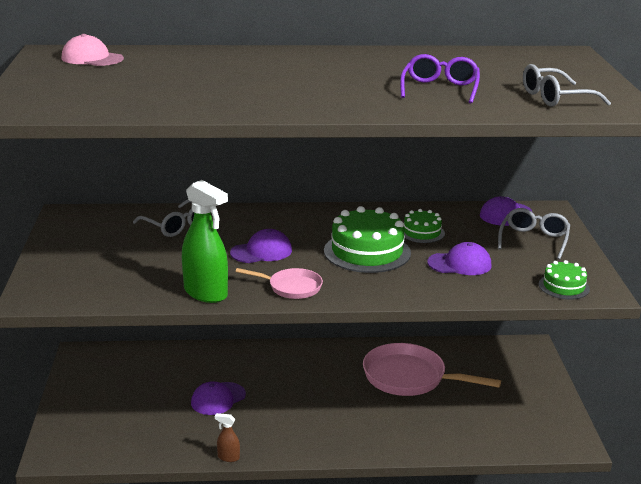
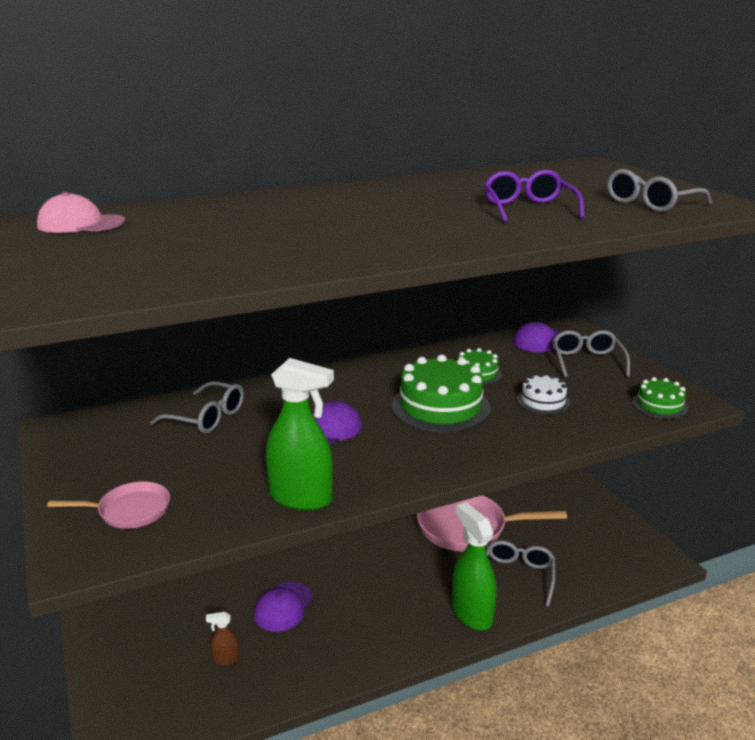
camera: 20 degrees left, 0 degrees up
brown spray bottle [215,413,240,462] -> brown spray bottle moved to [206,612,240,665]
pink pan [236,268,323,299] -> pink pan moved to [47,481,170,529]
purple cap [427,242,492,275] -> white cake [517,373,570,415]
none -> green spray bottle [452,502,497,630]
none -> grey glasses [486,540,555,607]

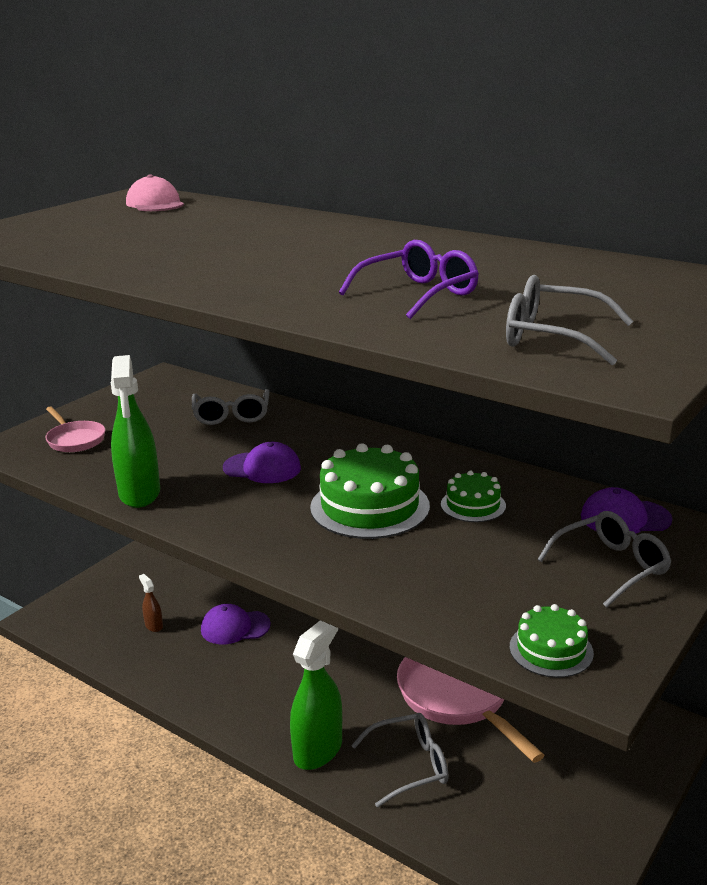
camera: 60 degrees right, 0 degrees up
white cake [517,373,570,415] -> none

